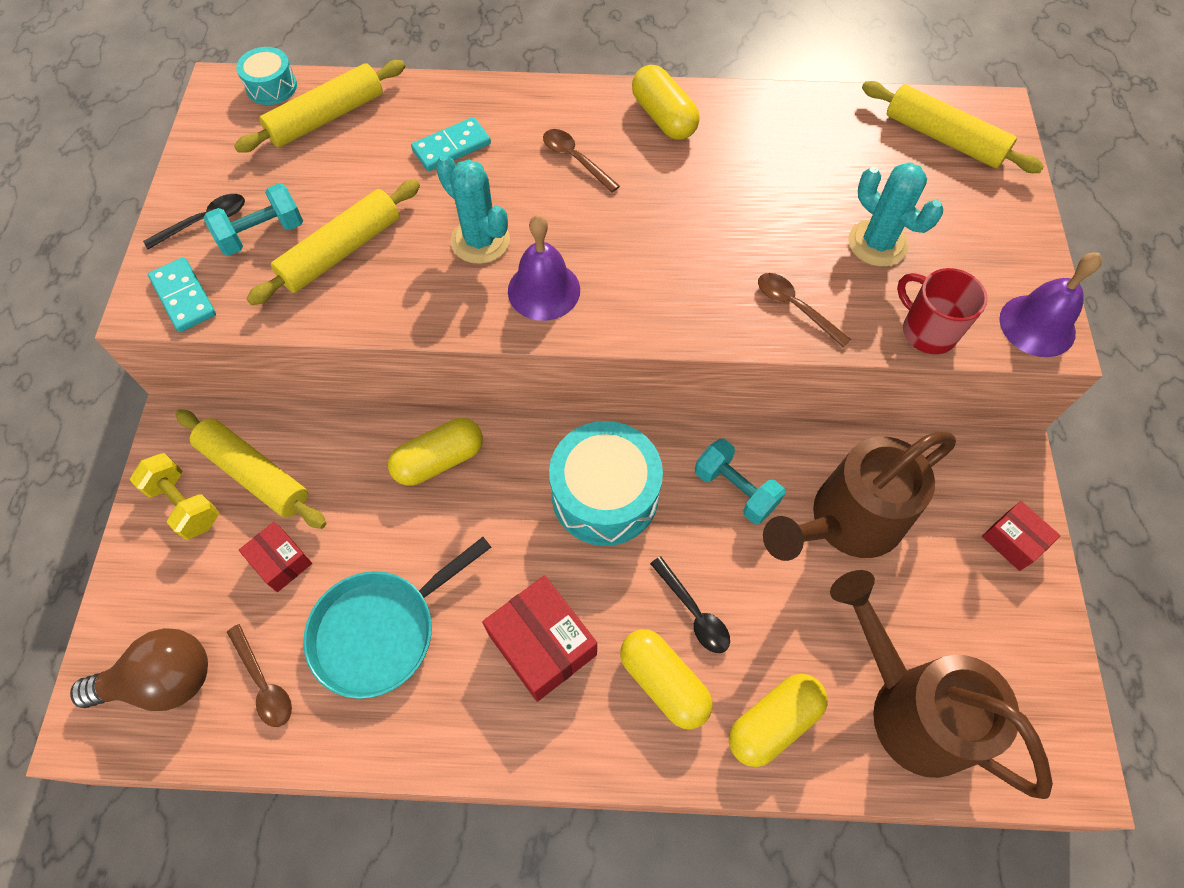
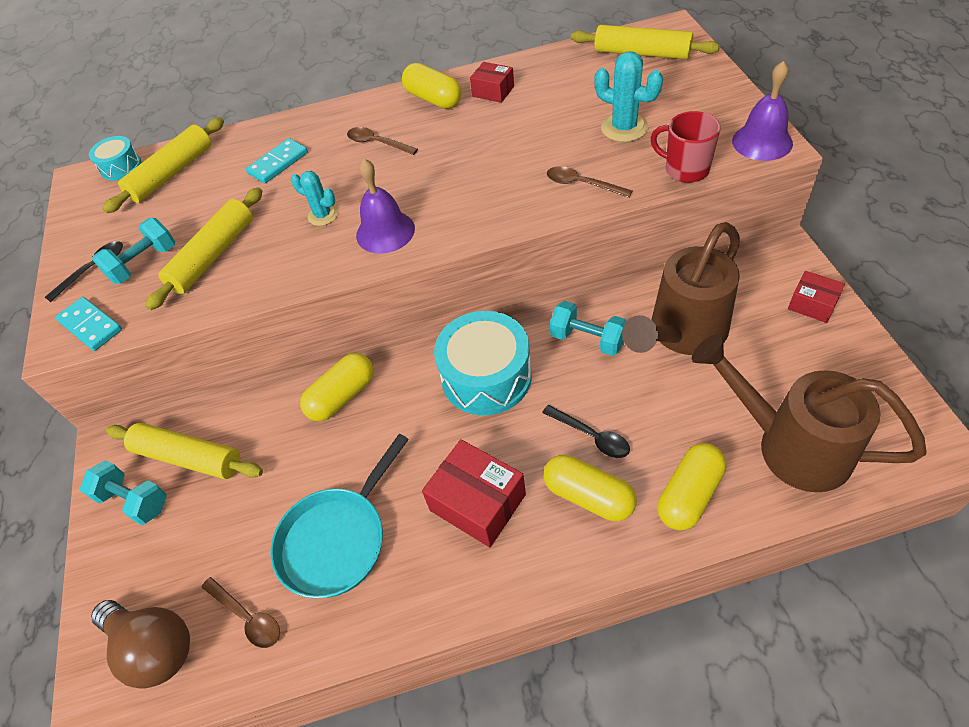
camera: 10 degrees left, 10 degrees down
brown light bulb [70,628,208,711] -> brown light bulb turned 60 degrees clockwise [91,600,190,688]
yellow dumbbell [130,453,219,539] -> turquoise dumbbell [80,460,167,525]
red box [239,521,312,592] -> red box moved to [470,62,514,103]
turquoise cactus [436,154,510,264] -> turquoise cactus [291,171,338,226], size x0.64

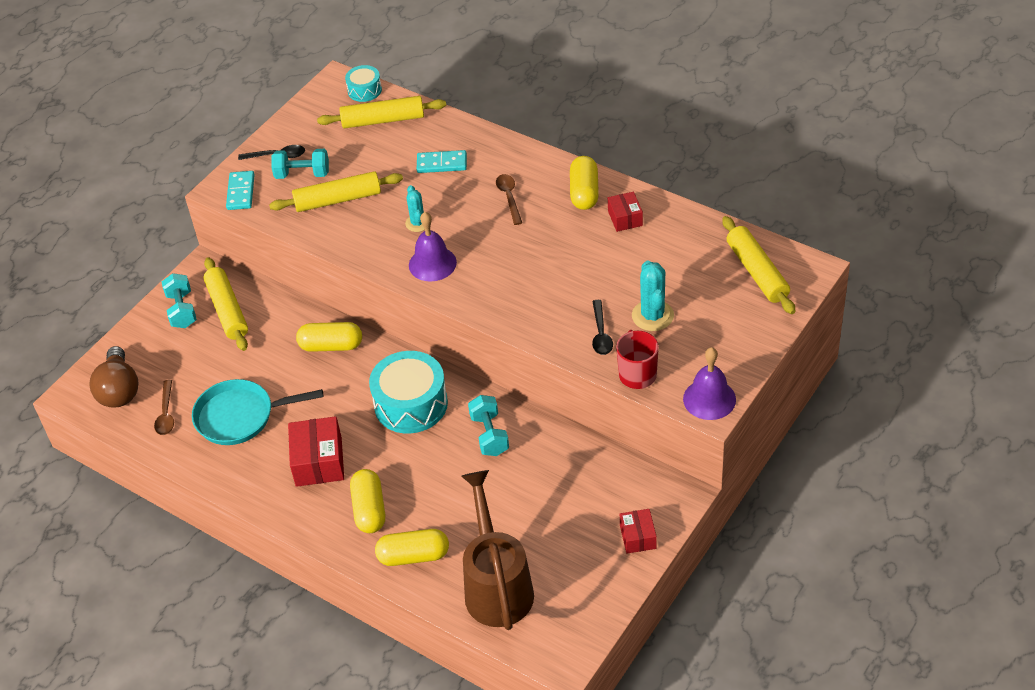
camera: 45 degrees right, 5 degrees down
black spoon [542,405,630,458] -> black spoon moved to [592,300,613,355]
brown spoon [547,166,632,198] -> none
brown watering can [622,222,740,355] -> none

